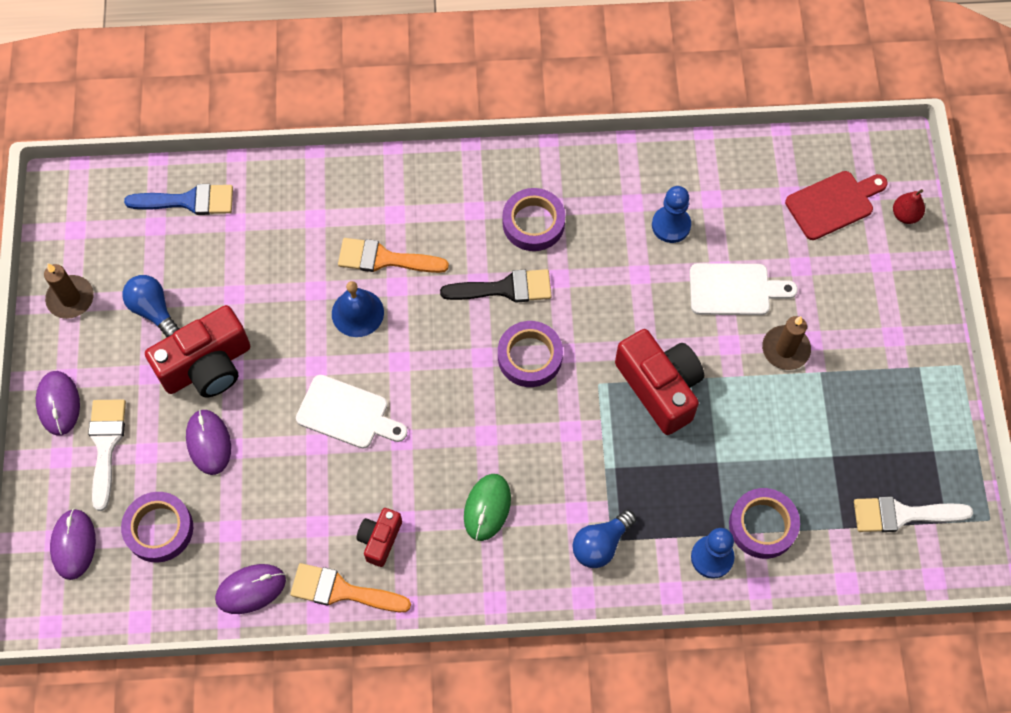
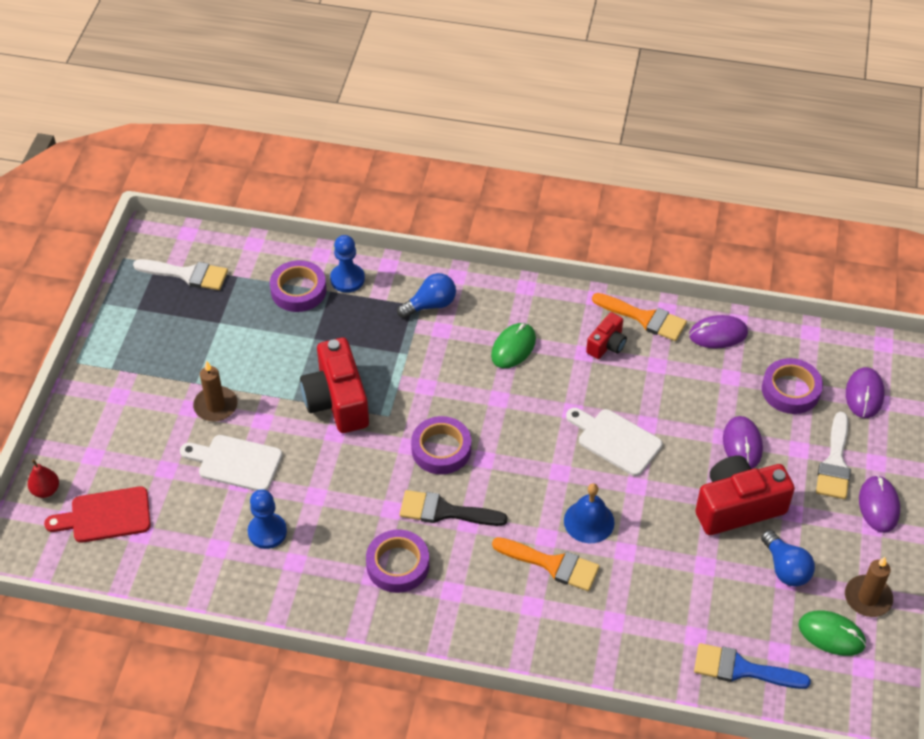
camera: 165 degrees left, 15 degrees down
none -> green mouse [798,611,866,656]

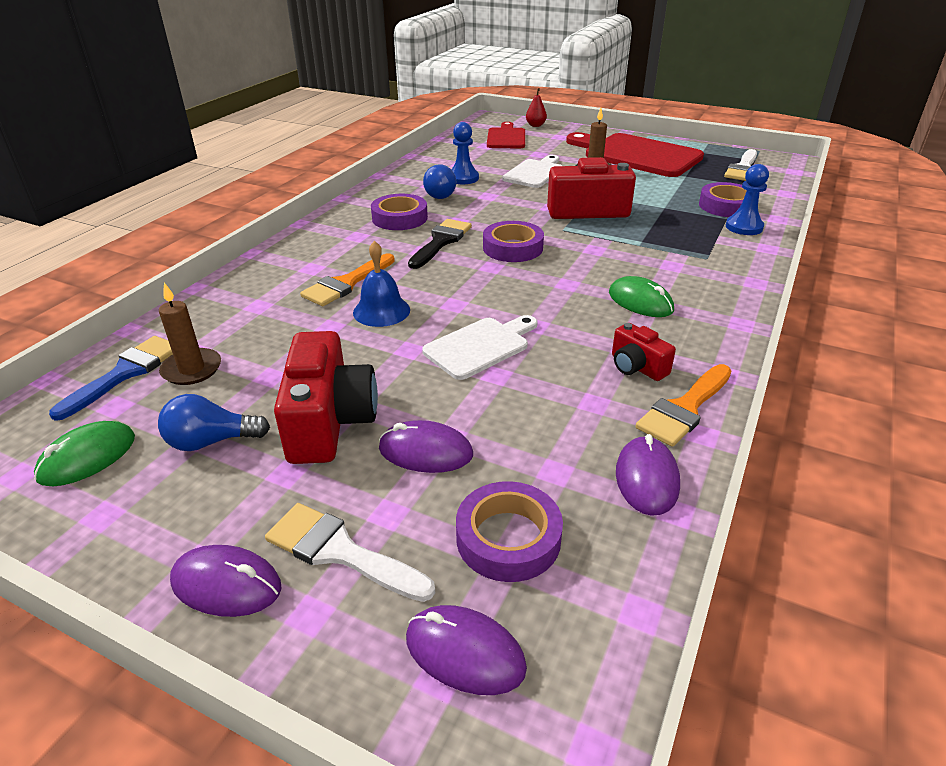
camera: 105 degrees right, 15 degrees down
blue light bulb [397,273,456,318] -> blue light bulb moved to [423,164,456,199]
brown candle [845,557,893,617] -> brown candle moved to [159,283,221,385]
none -> red cutting board [566,132,704,177]

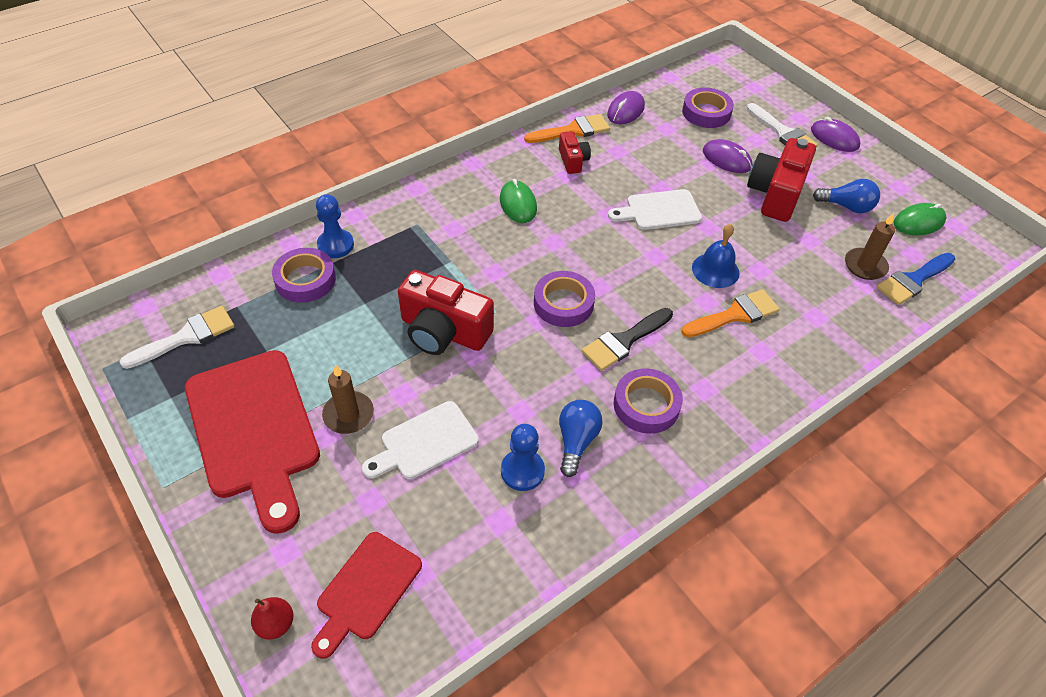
camera: 155 degrees left, 15 degrees up
purple mouse [406,605,527,695] -> none

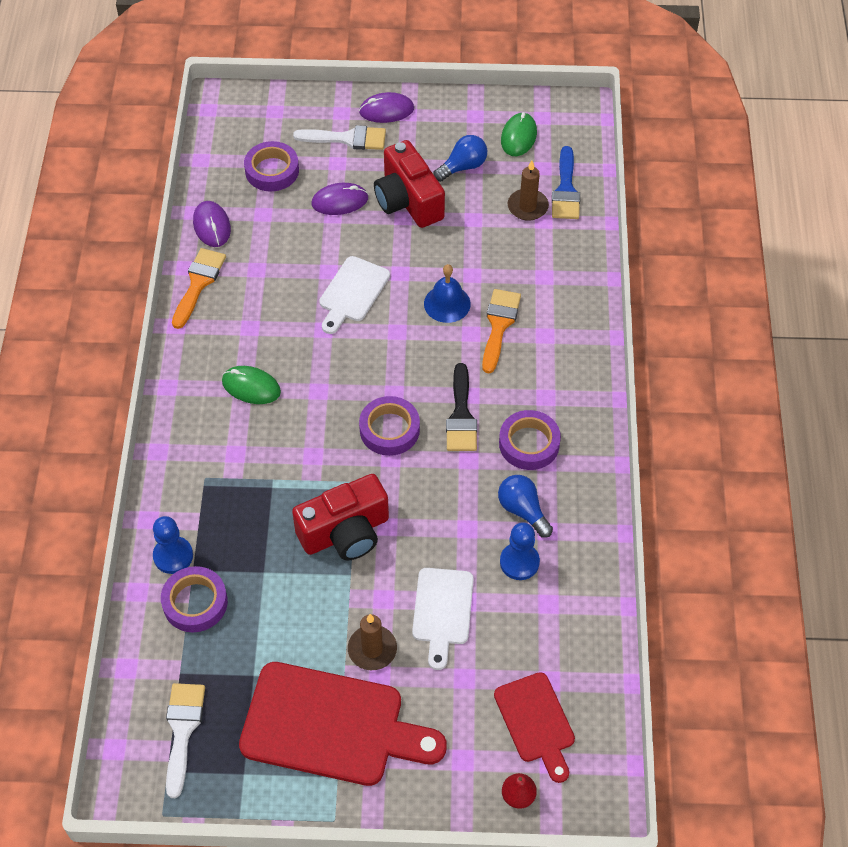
camera: 50 degrees left, 5 degrees up
red camera [559,131,591,174] -> none

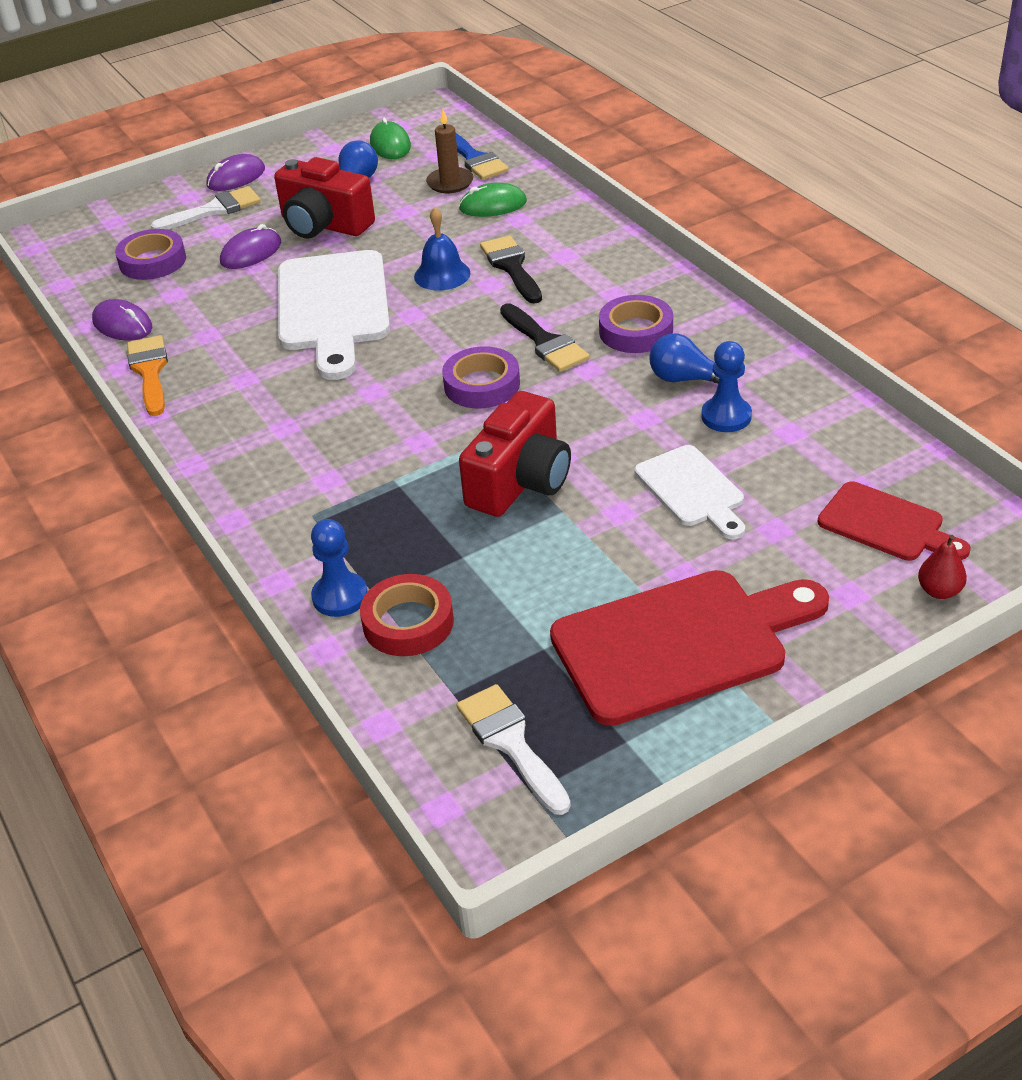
camera: 30 degrees left, 15 degrees down
purple tape [161,566,228,632] -> red tape [360,574,454,656]
green mouse [222,366,281,404] -> green mouse moved to [459,182,527,217]
white cutting board [319,256,390,334] -> white cutting board [278,250,390,380], size x1.78
brown candle [348,614,397,670] -> none
orange brush [482,289,521,373] -> black brush [480,235,542,304]

